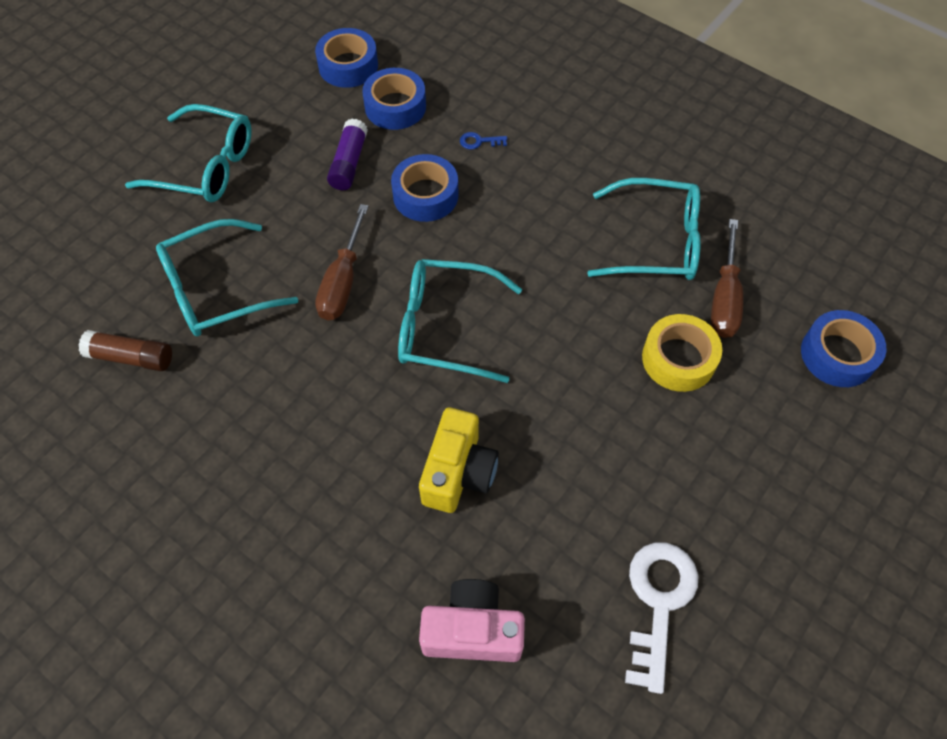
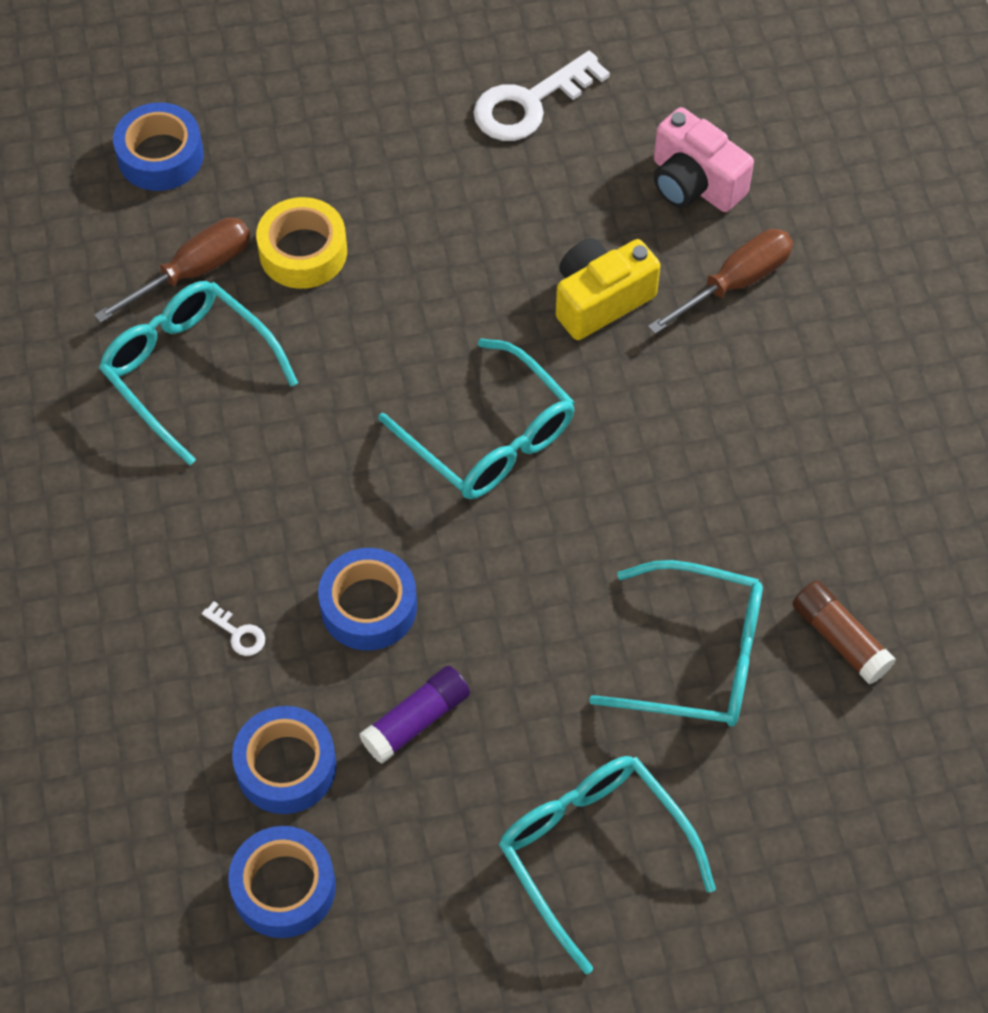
camera: 140 degrees left, 0 degrees up
brown screwdriver [315,204,369,320] -> brown screwdriver moved to [648,229,793,334]
blue key [460,132,507,149] -> white key [202,601,265,656]

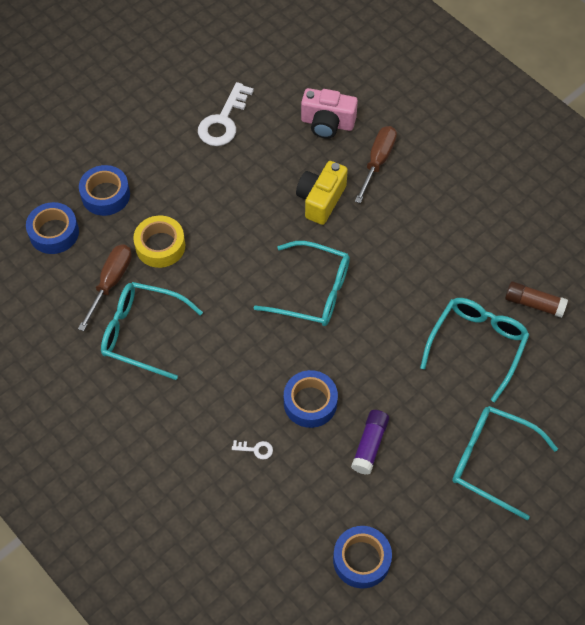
camera: 30 degrees left, 0 degrees up
blue tape [232,706,336,814] -> blue tape moved to [79,165,130,216]
turquoise glasses [589,560,763,727] -> turquoise glasses turned 45 degrees counterclockwise [420,298,529,402]

